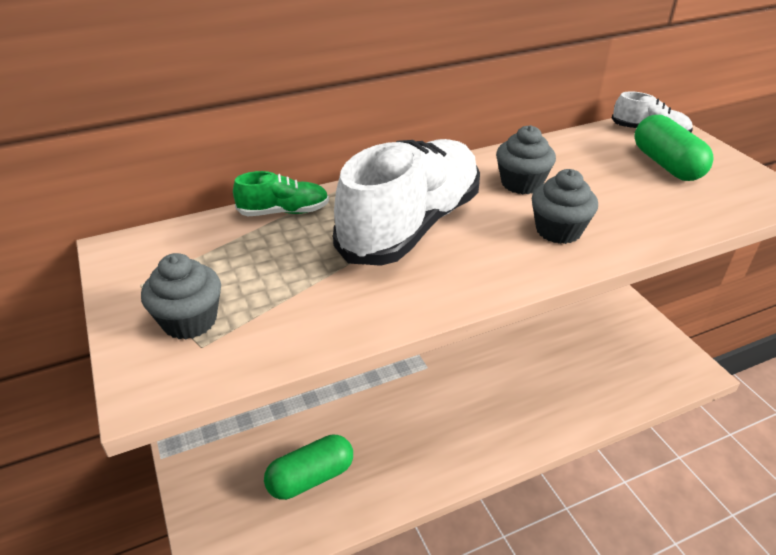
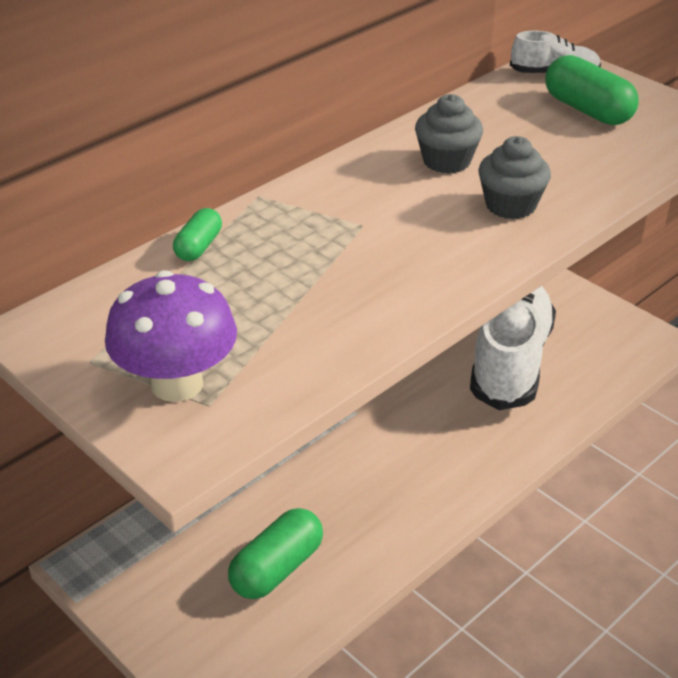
camera: 20 degrees left, 0 degrees up
grey cupcake [141,253,221,340] -> purple mushroom [105,270,237,402]
green shoe [233,171,329,216] -> green capsule [173,208,222,261]
white shoe [333,139,480,266] -> white shoe moved to [470,286,556,410]

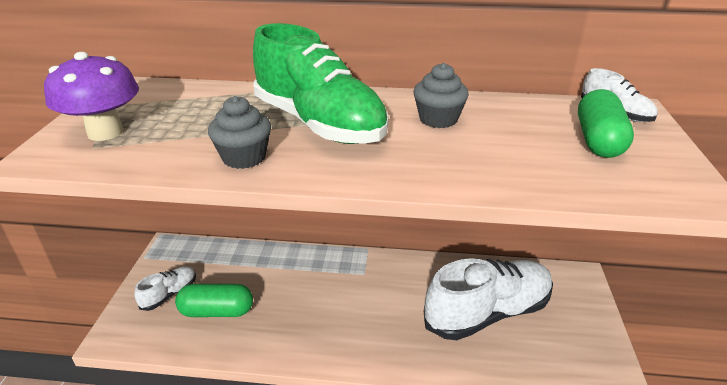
camera: 50 degrees right, 5 degrees down
green capsule [173,208,222,261] -> none
grey cupcake [478,136,551,219] -> grey cupcake moved to [208,96,271,169]
none -> white shoe [134,266,196,311]
none -> green shoe [253,23,389,144]

